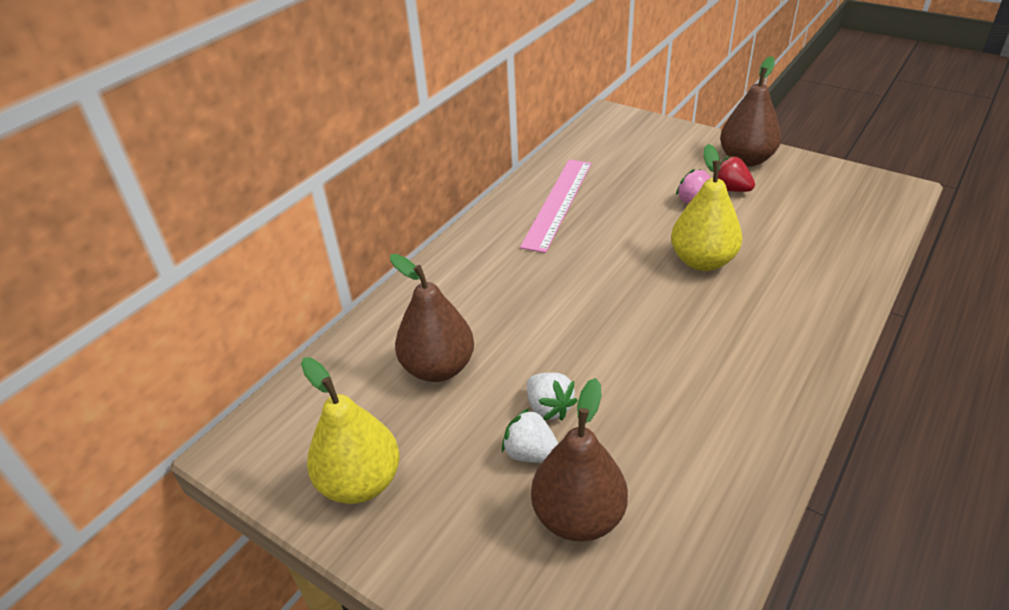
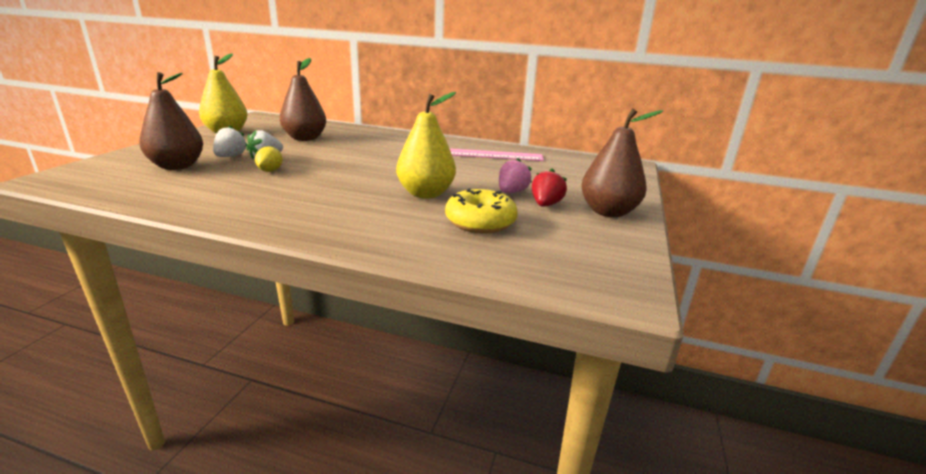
camera: 70 degrees right, 15 degrees down
none -> yellow lemon [255,146,283,172]
none -> yellow donut [445,188,518,234]

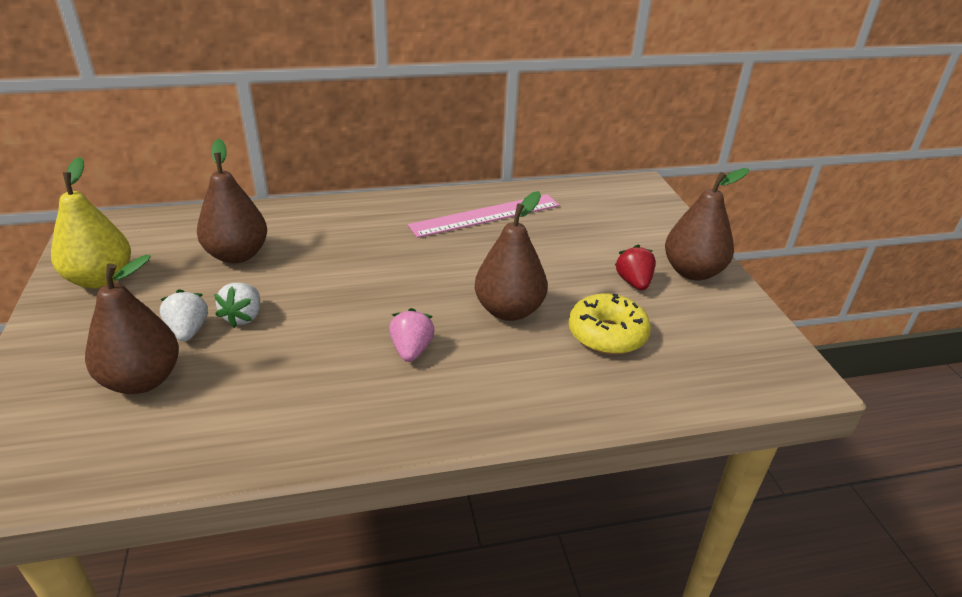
camera: 30 degrees left, 10 degrees up
yellow lemon [255,146,283,172] -> none
yellow pear [396,92,456,199] -> brown pear [475,191,547,321]
pink strawberry [499,158,532,193] -> pink strawberry moved to [389,308,435,362]

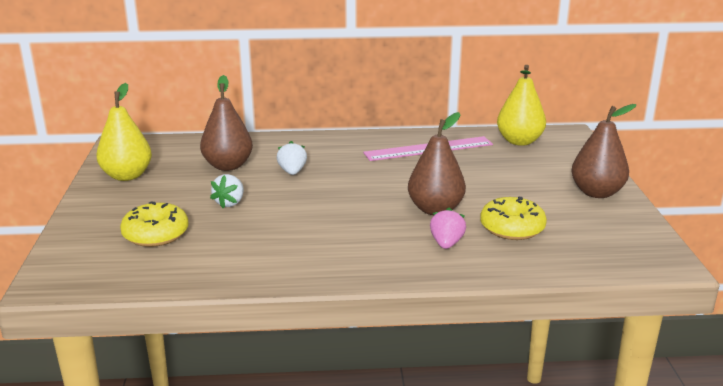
camera: 10 degrees right, 10 degrees down
brown pear [85,255,179,394] -> yellow donut [120,201,189,247]
white strawberry [160,289,208,342] -> white strawberry moved to [277,141,307,175]
pink strawberry [389,308,435,362] -> pink strawberry moved to [430,208,466,249]
red strawberry [615,244,656,290] -> none
none -> yellow pear [497,65,546,146]

